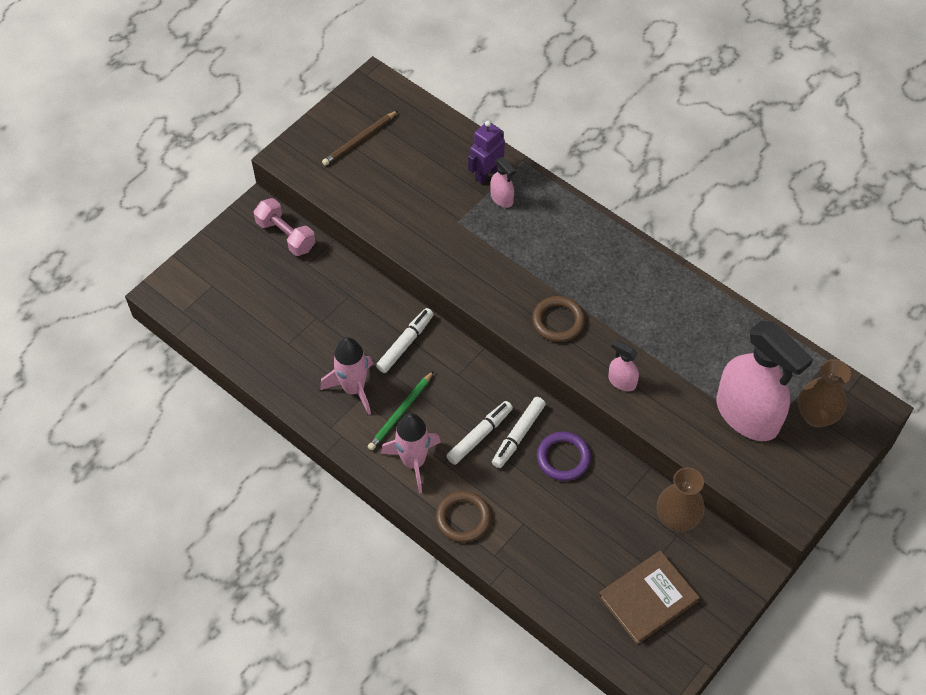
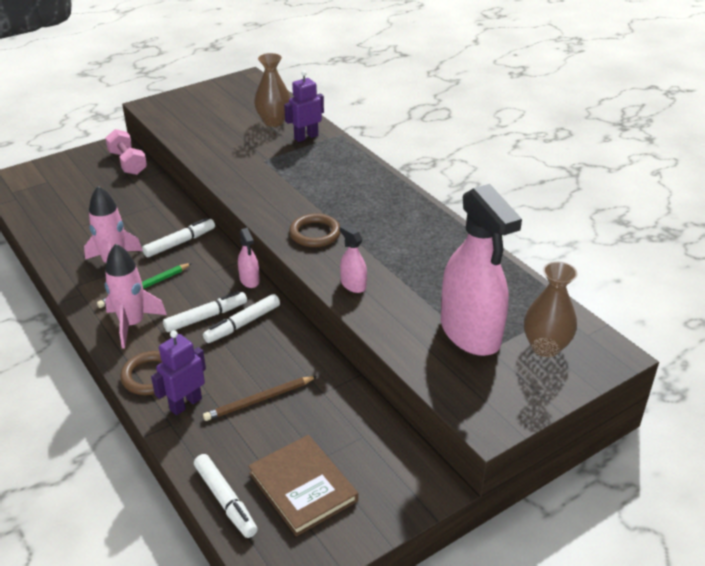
camera: 15 degrees right, 20 degrees down
brown pencil [322,111,398,166] -> brown pencil moved to [203,376,317,421]
pink spray bottle [490,157,516,208] -> pink spray bottle moved to [238,228,260,288]
purple ring [537,431,591,481] -> none
brown book [599,550,700,645] -> brown book turned 75 degrees clockwise [248,435,358,536]
brown vase [657,467,705,532] -> brown vase moved to [254,53,290,127]
none -> purple robot [151,330,206,415]
none -> white marker [194,454,258,538]

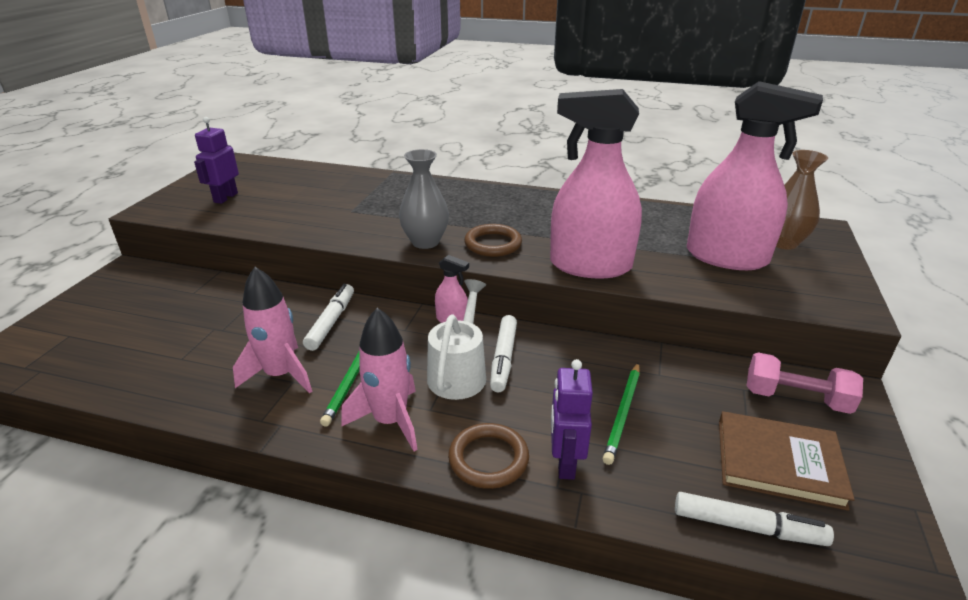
camera: 40 degrees left, 5 degrees down
pink dumbbell [105,129,147,175] -> pink dumbbell moved to [747,352,863,414]
white marker [163,291,247,332] -> white watering can [427,279,486,400]
brown pencil [203,376,317,421] -> green pencil [603,363,640,465]
brown vase [254,53,290,127] -> none
purple robot [284,71,324,142] -> purple robot moved to [194,117,239,204]
pink spray bottle [339,224,367,293] -> pink spray bottle [550,89,642,279], size x2.36
none -> grey vase [399,149,449,249]

